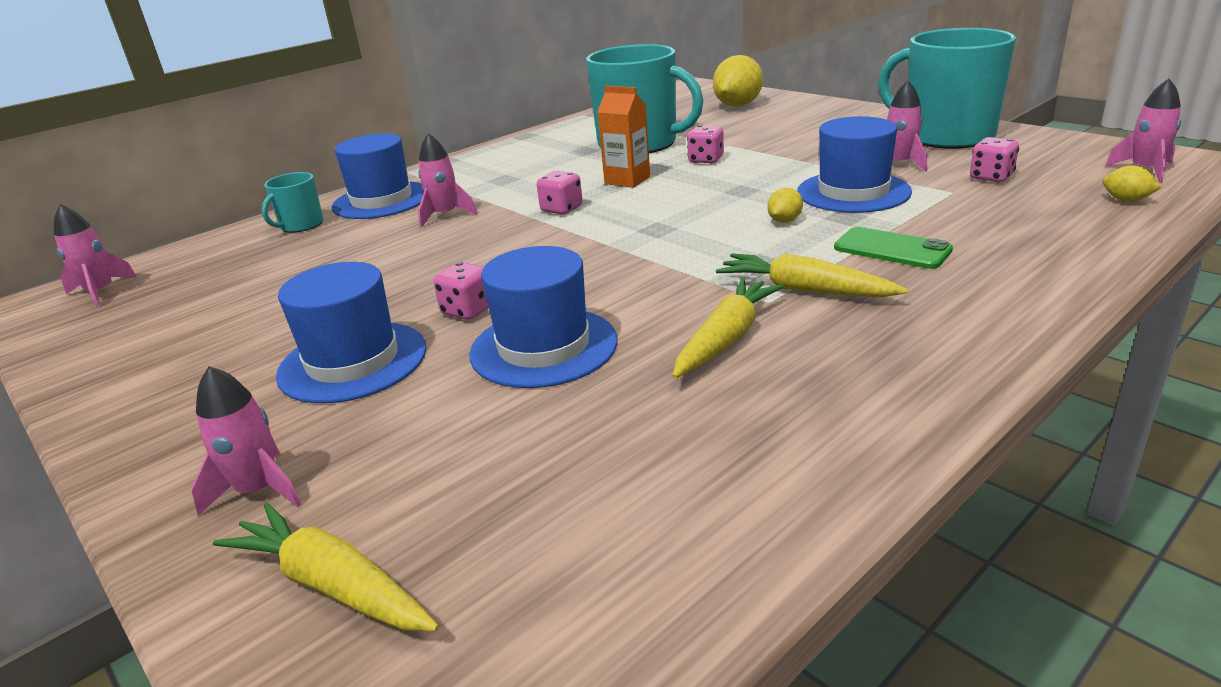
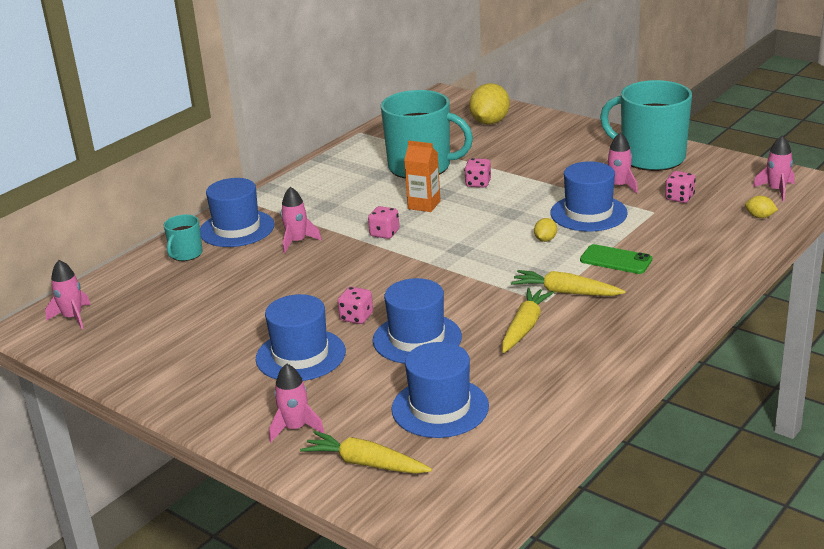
camera: 10 degrees left, 0 degrees up
none -> blue hat [391,342,489,438]

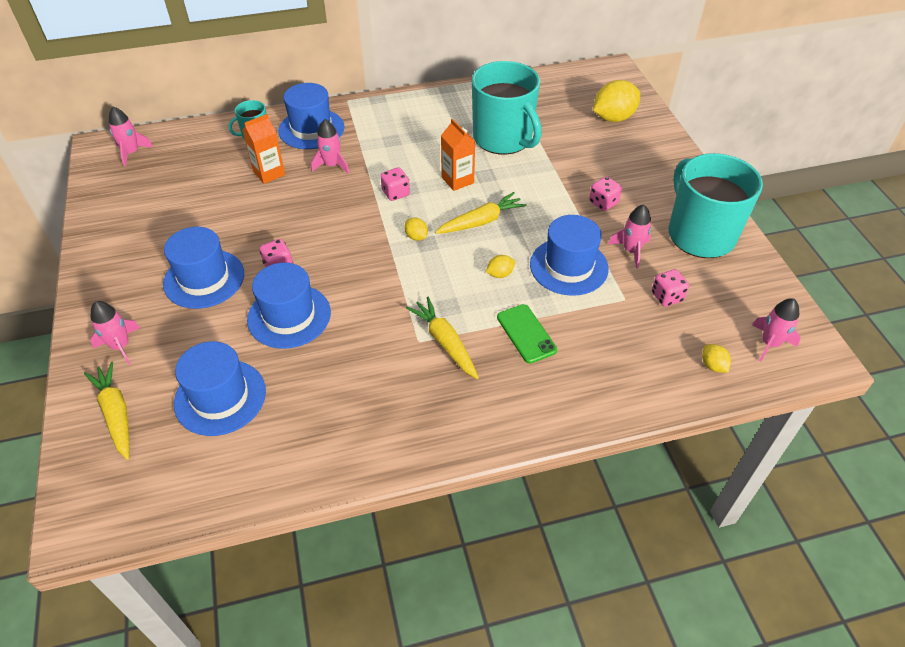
camera: 35 degrees right, 20 degrees up
pink dice [464,158,491,187] -> pink dice moved to [589,176,622,211]
yellow carrot [502,287,554,353] -> yellow carrot moved to [435,192,526,234]
none -> orange carton [242,114,285,184]
none -> yellow lemon [404,217,428,241]

